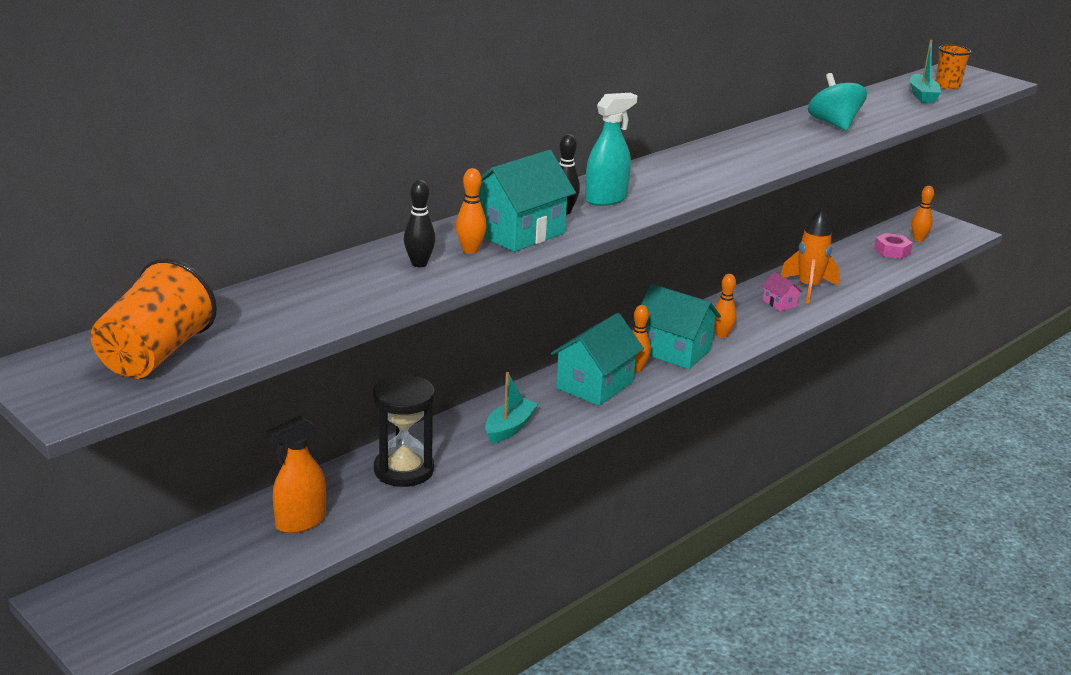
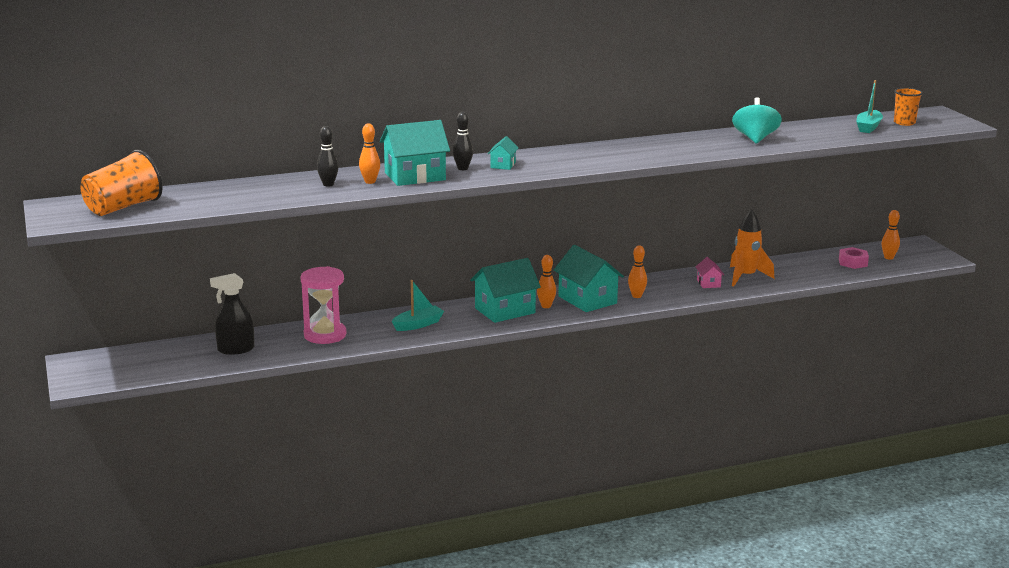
camera: 25 degrees right, 5 degrees down
orange spray bottle [267,416,326,533] -> black spray bottle [210,273,255,355]
black hourglass [373,374,435,487] -> pink hourglass [300,266,346,344]
turquoise spray bottle [585,93,637,206] -> turquoise house [488,136,518,170]

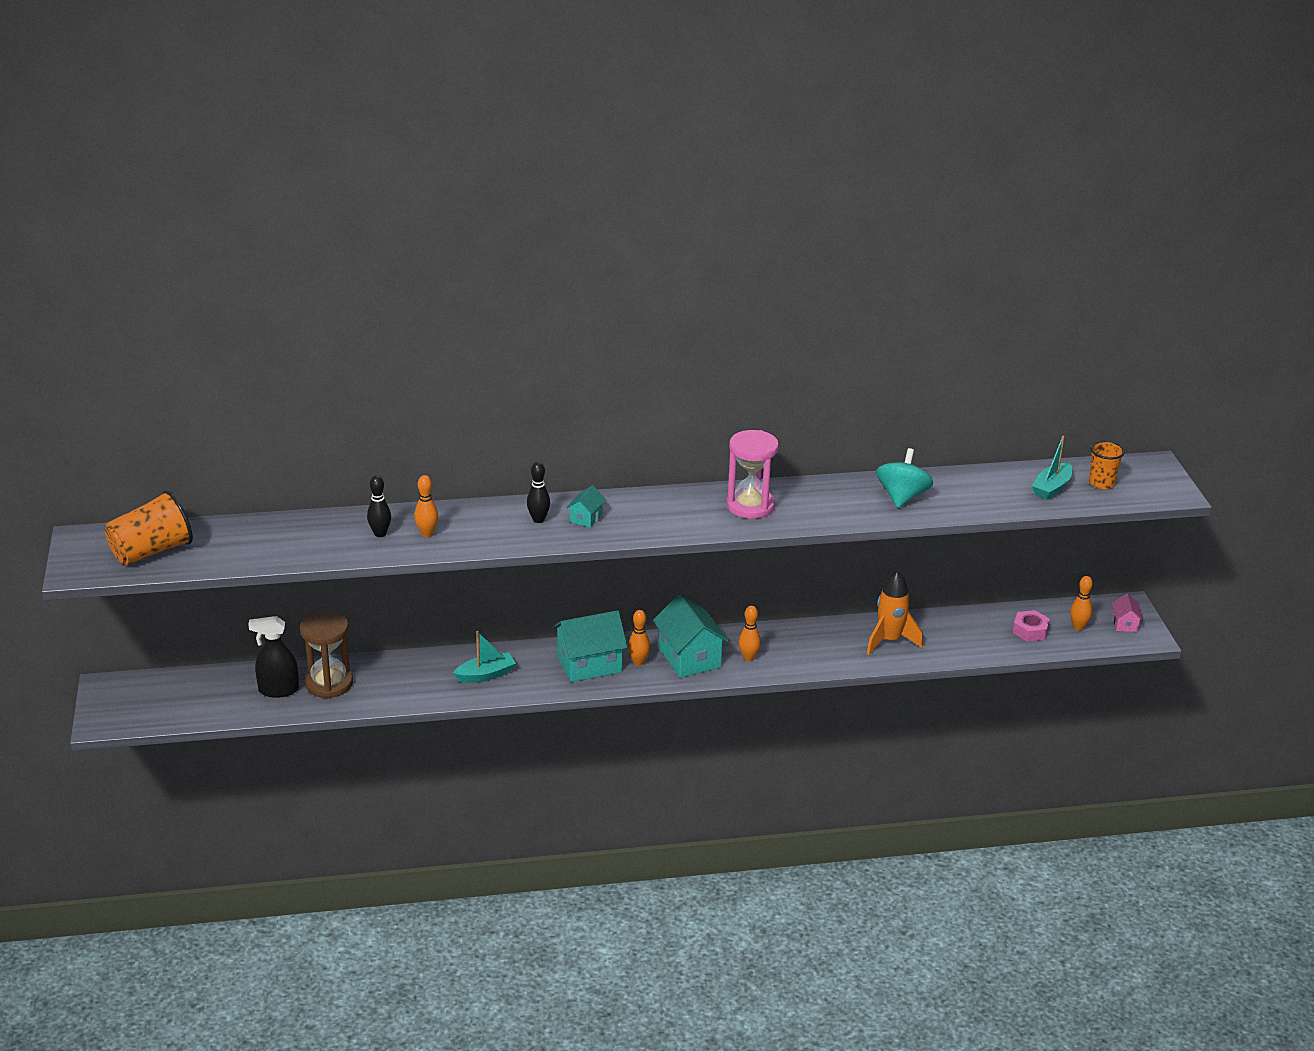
camera: 10 degrees right, 10 degrees up
pink hourglass [300,266,346,344] -> pink hourglass moved to [727,430,779,519]
turquoise house [380,120,450,186] -> none
pink house [695,257,724,288] -> pink house moved to [1112,594,1143,632]
none -> brown hourglass [300,611,353,698]

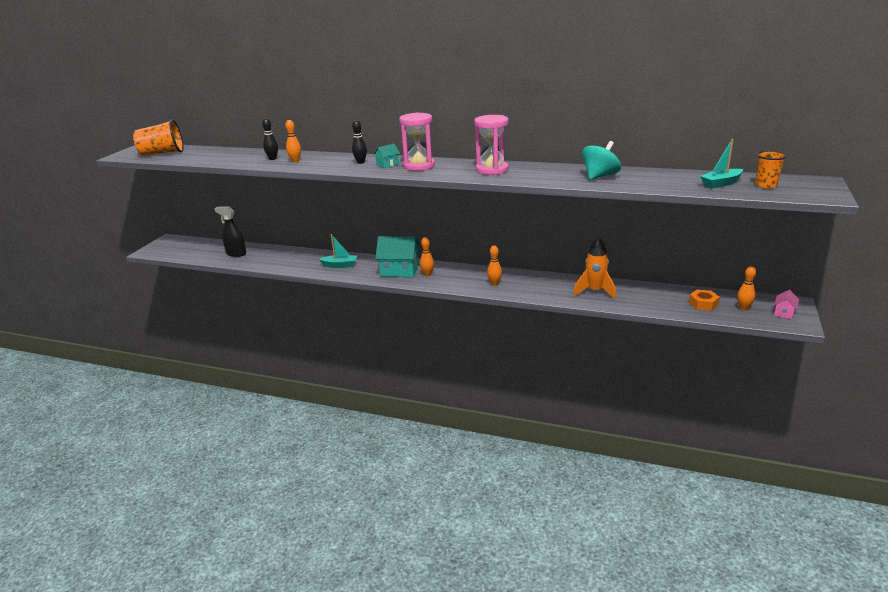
camera: 30 degrees right, 5 degrees down
brown hourglass [300,611,353,698] -> none
turquoise house [653,594,729,678] -> none
pink nut [1013,610,1050,642] -> orange nut [689,290,720,311]
none -> pink hourglass [399,112,435,171]

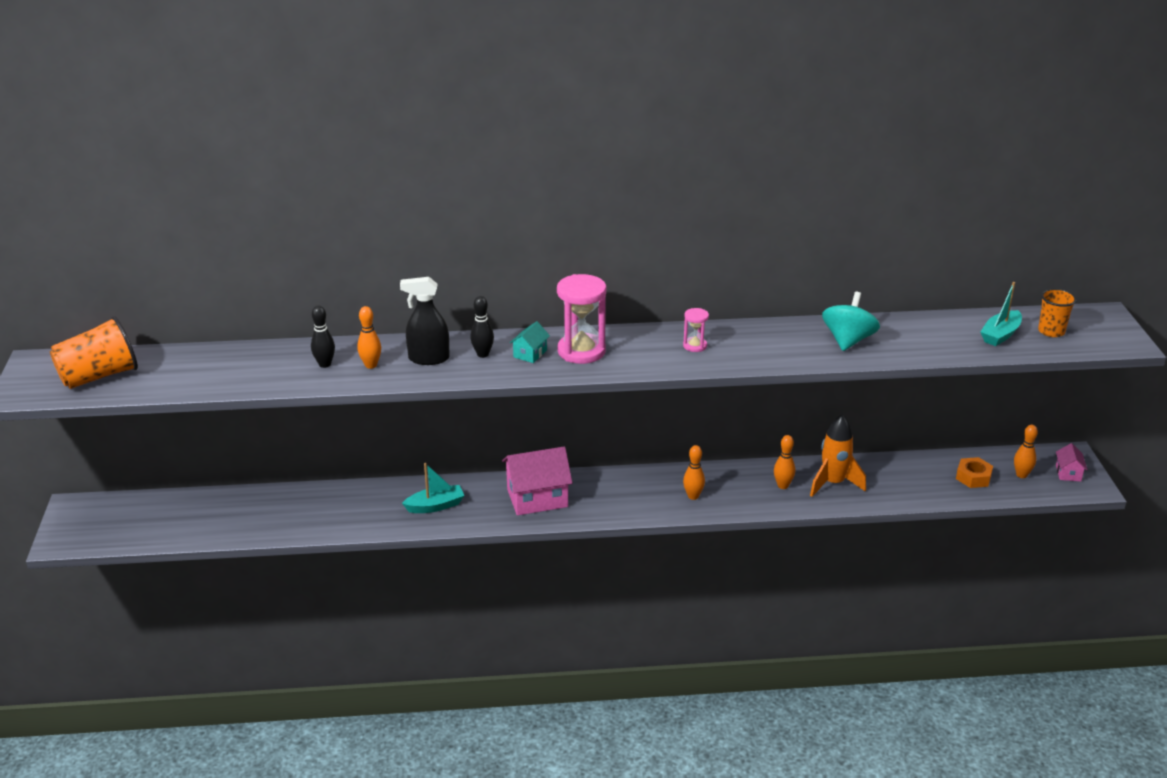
camera: 25 degrees left, 5 degrees up
black spray bottle [215,206,246,257] -> black spray bottle moved to [400,277,450,365]
turquoise house [375,236,420,277] -> pink house [502,447,572,516]
orange bowling pin [420,237,434,276] -> orange bowling pin moved to [774,435,795,489]
pink hourglass [474,115,509,175] -> pink hourglass [683,308,709,352], size x0.50

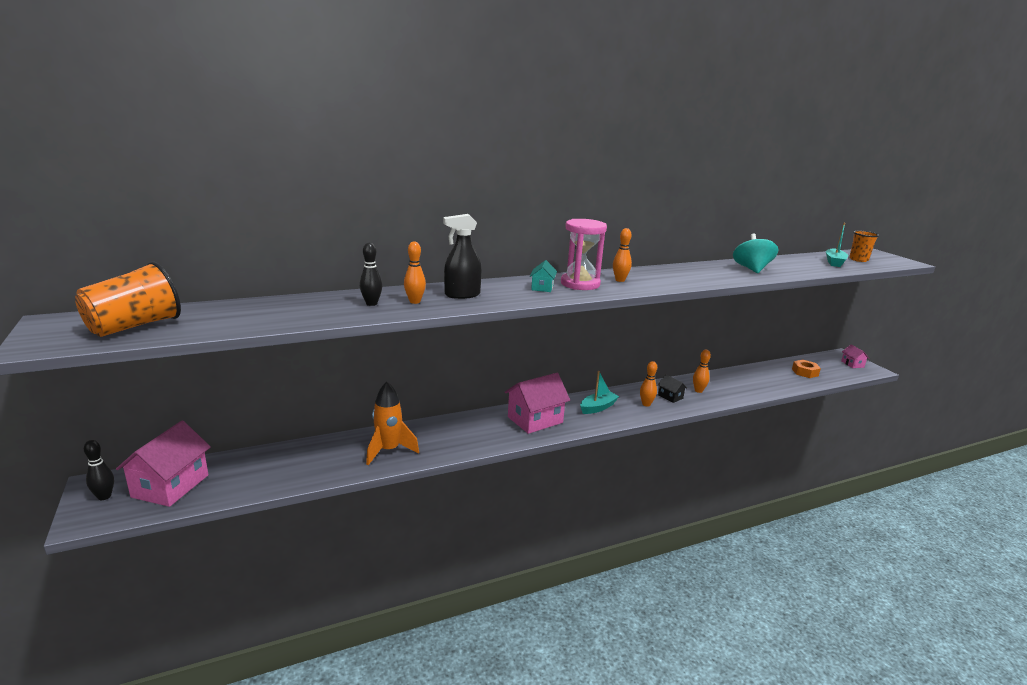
camera: 20 degrees left, 10 degrees down
turquoise boat [402,463,465,513] -> turquoise boat moved to [580,371,619,414]
black bowling pin [470,296,494,358] -> black bowling pin moved to [84,440,114,500]
pink hourglass [683,308,709,352] -> none
orange rocket [810,414,866,497] -> orange rocket moved to [366,382,419,465]
orange bowling pin [1014,425,1038,478] -> orange bowling pin moved to [613,228,632,282]
none -> pink house [116,421,211,507]
none -> black house [658,374,687,403]

